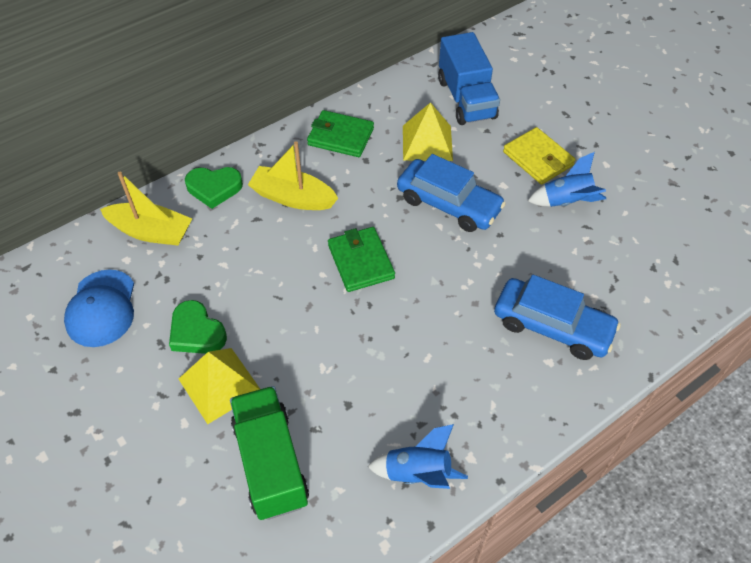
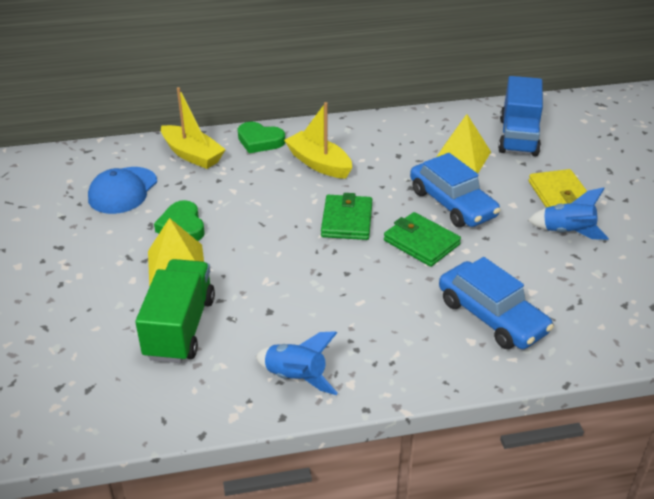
camera: 25 degrees right, 15 degrees down
green wallet [307,110,374,157] -> green wallet moved to [384,212,461,267]

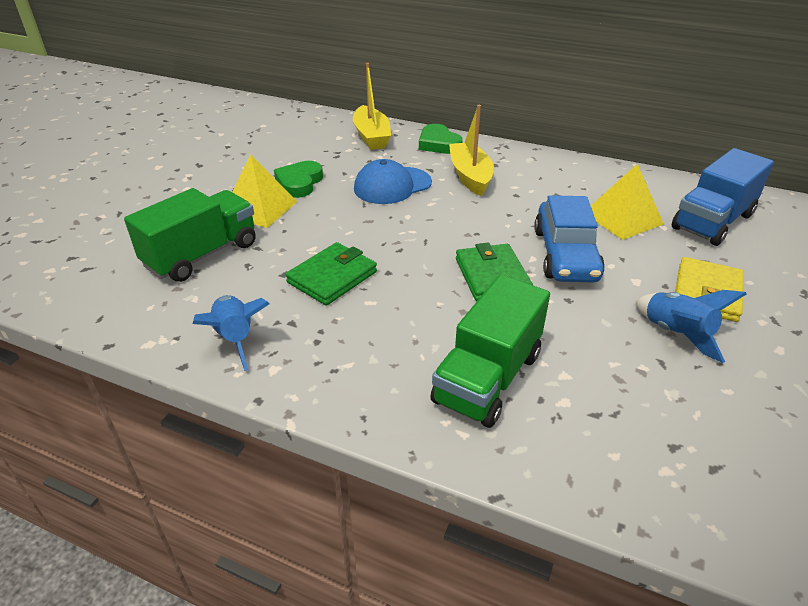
camera: 35 degrees right, 0 degrees up
blue cap [88,167,157,214] -> blue cap moved to [354,159,432,204]
green wallet [321,193,372,240] -> green wallet moved to [285,242,377,306]
blue car [439,257,554,349] -> green truck [430,275,550,428]

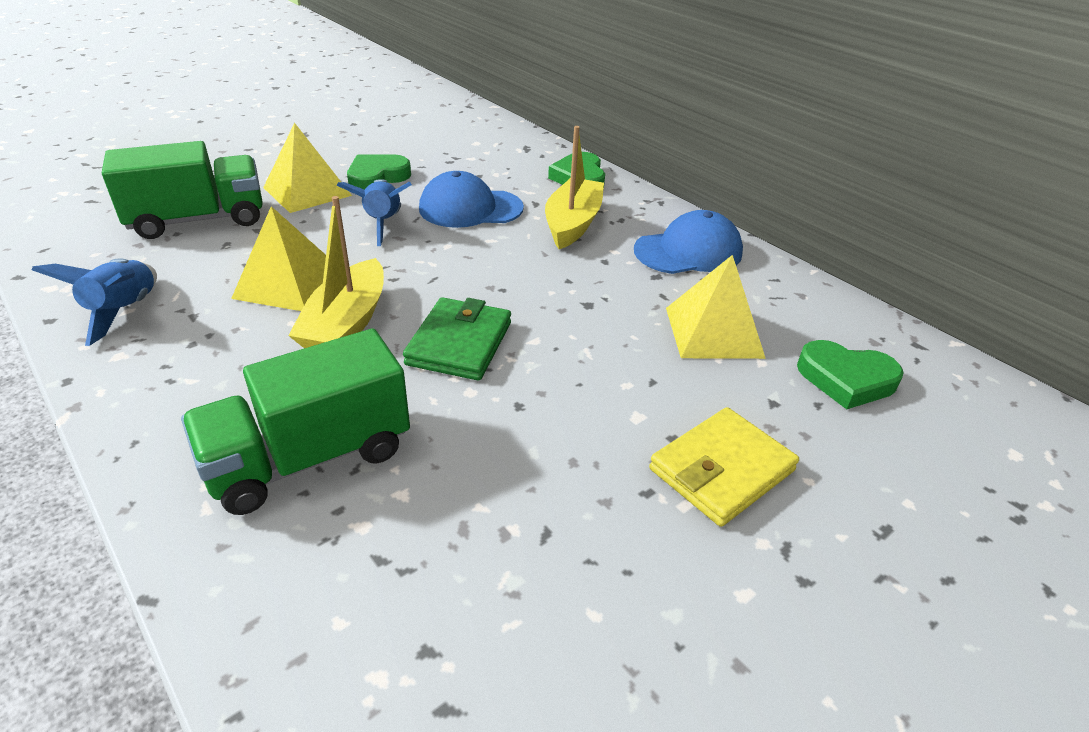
camera: 25 degrees right, 0 degrees up
green wallet [285,242,377,306] -> yellow pyramid [231,206,326,311]
yellow boat [353,63,391,150] -> yellow boat moved to [288,196,384,348]
blue car [534,195,605,282] -> none
blue rocket [635,290,747,363] -> blue rocket moved to [336,179,412,246]
blue truck [672,148,774,246] -> green heart [797,340,904,410]
none -> blue cap [634,210,743,274]

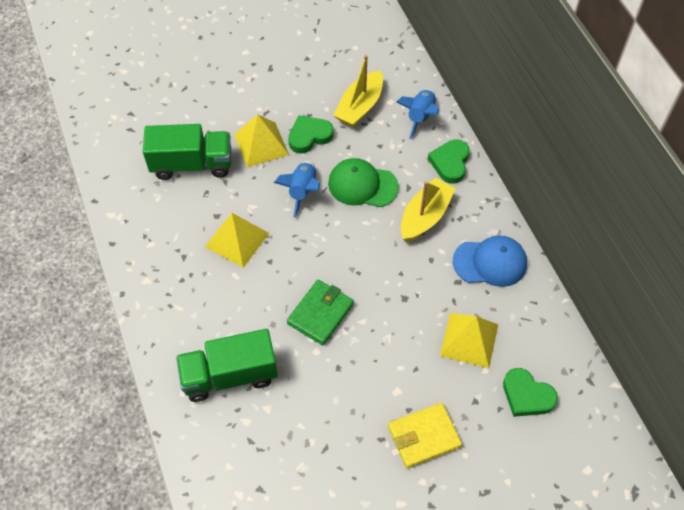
camera: 20 degrees right, 20 degrees up
blue rocket [31,258,157,346] -> blue rocket moved to [396,89,439,139]
yellow boat [288,196,384,348] -> yellow boat moved to [333,55,383,127]
blue cap [419,171,524,228] -> green cap [328,158,399,207]

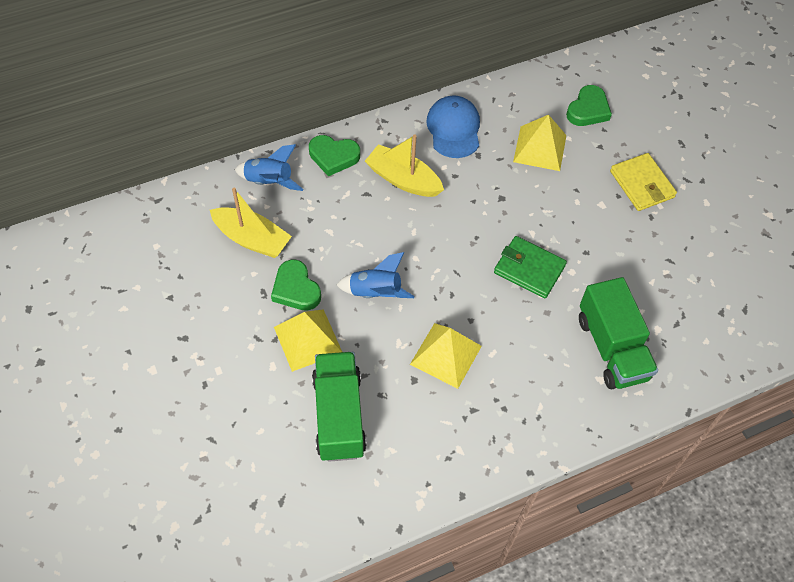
camera: 95 degrees left, 0 degrees up
green cap [328,158,399,207] -> none

